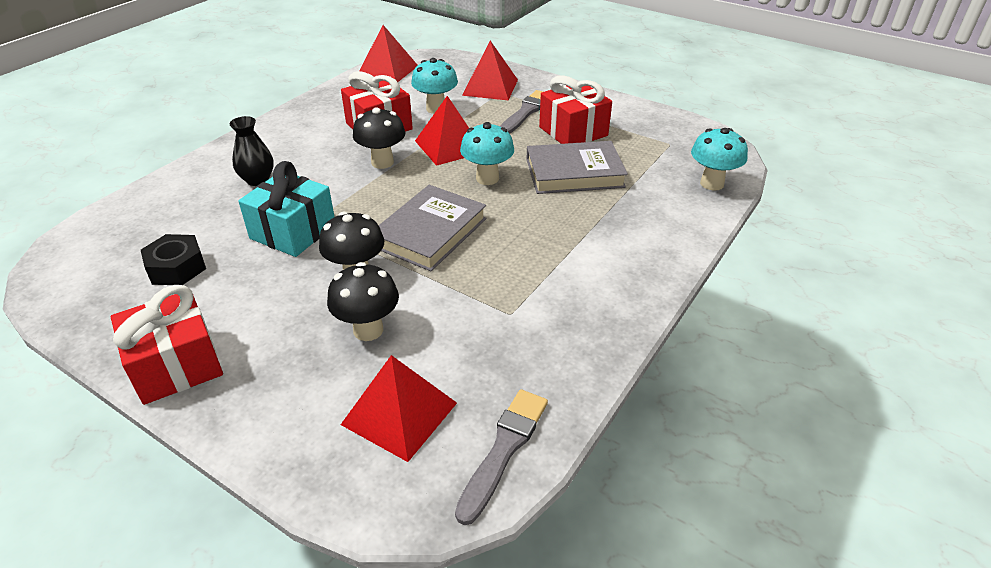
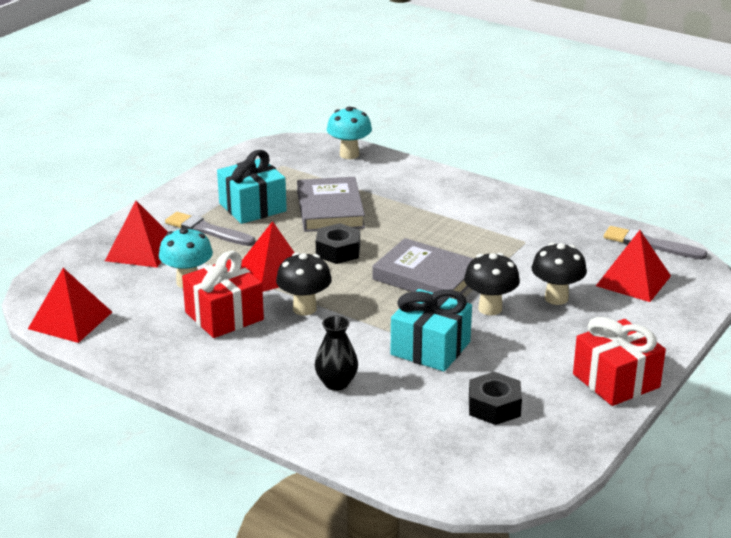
camera: 90 degrees left, 10 degrees down
turquoise mushroom [460,122,514,185] -> black nut [316,223,360,264]
red gift [539,75,612,144] -> turquoise gift [217,150,287,224]

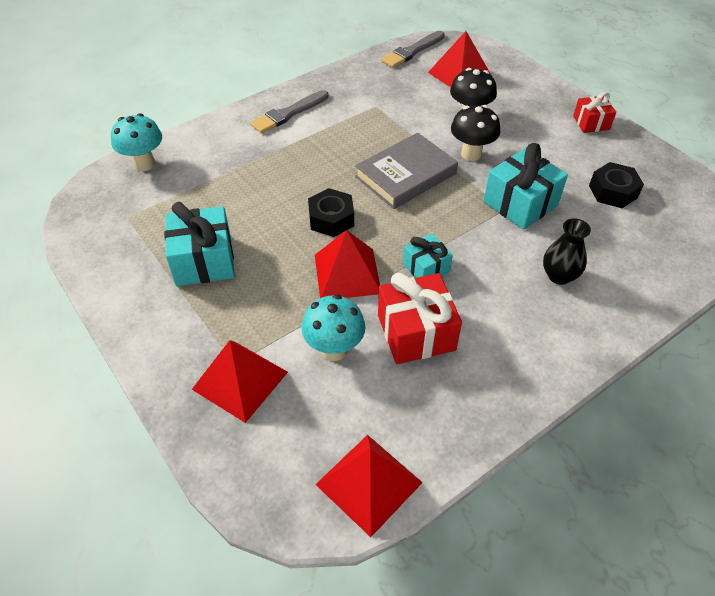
camera: 70 degrees left, 20 degrees up
grey brush [165,212,255,246] -> grey brush moved to [250,90,329,134]
black mushroom [276,253,332,316] -> turquoise gift [403,233,453,278]
grey book [297,177,365,232] -> none
red gift [573,317,666,406] -> red gift [573,92,616,133], size x0.59

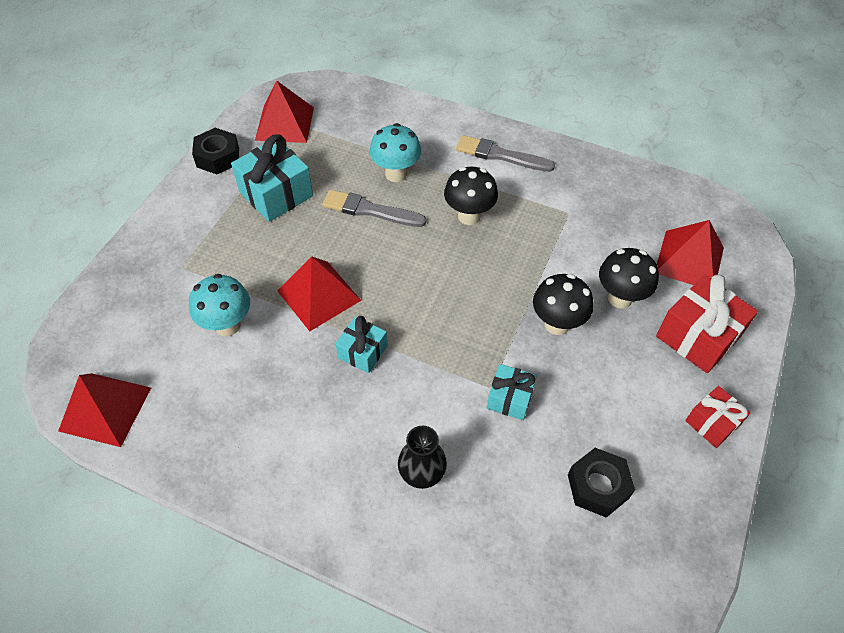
camera: 60 degrees right, 5 degrees up
turquoise mushroom [111,114,162,171] -> turquoise mushroom moved to [370,123,421,182]
red pyramid [192,340,288,423] -> red pyramid moved to [255,80,314,143]
black nut [308,188,354,237] -> black nut moved to [192,128,239,174]
grey book [355,133,458,209] -> none
red gift [378,273,462,364] -> red gift moved to [656,274,758,373]
grey brush [381,31,445,68] -> grey brush moved to [322,190,426,227]
turquoise gift [483,143,568,230] -> turquoise gift [487,364,537,420], size x0.59
none -> black mushroom [444,167,498,225]

